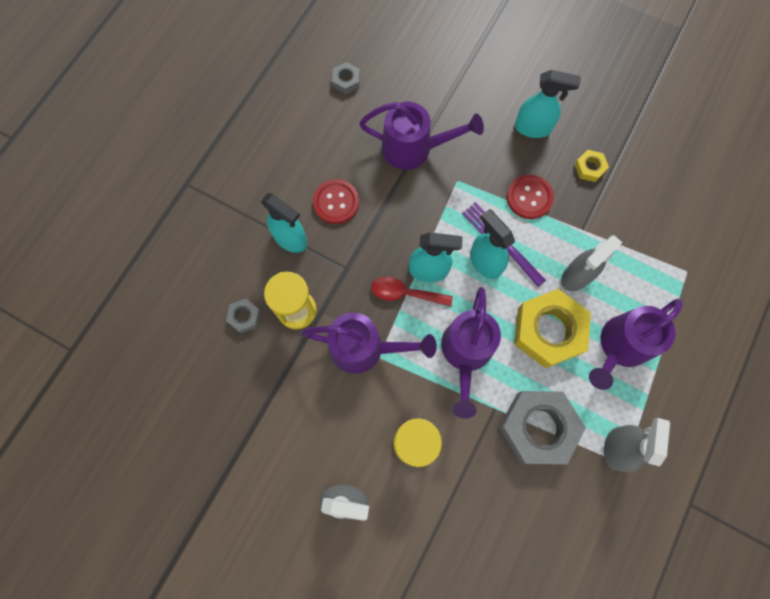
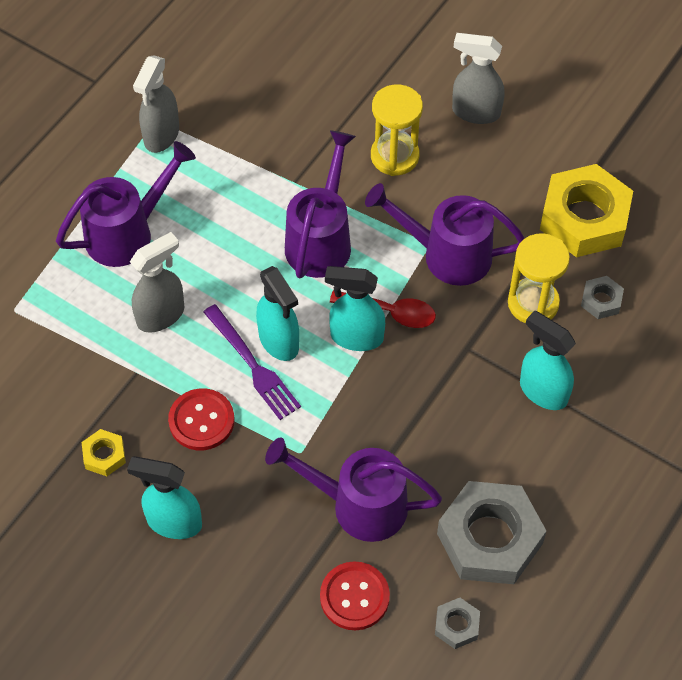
camera: 175 degrees left, 15 degrees down
red button [313,179,359,224] -> red button moved to [320,561,390,630]
grey nut [499,391,586,464] -> grey nut moved to [437,481,546,584]
yellow nut [514,289,591,368] -> yellow nut moved to [540,164,633,257]

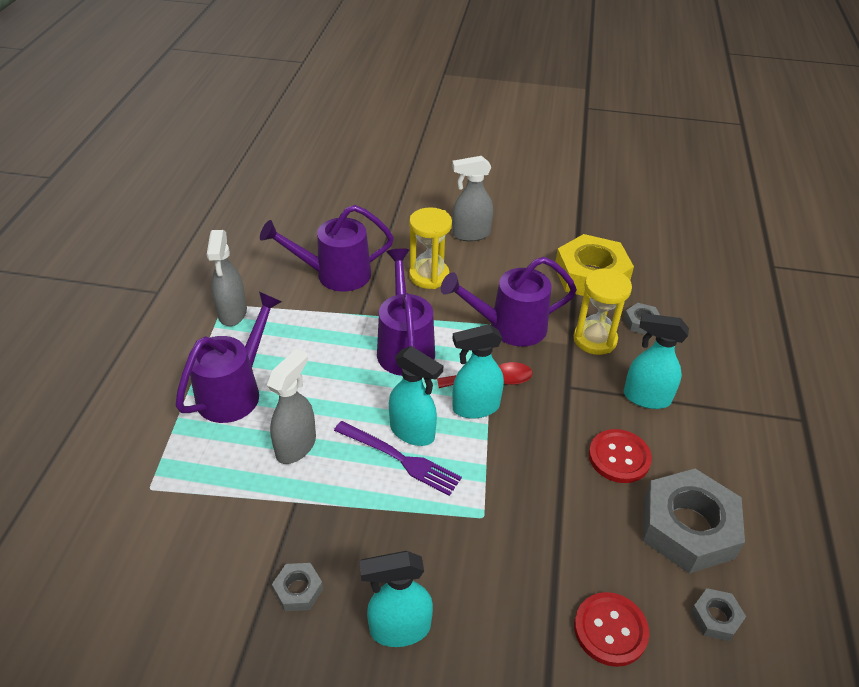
camera: 25 degrees left, 15 degrees down
yellow nut [82,429,126,476] -> grey nut [272,563,323,611]
red button [168,388,234,450] -> red button moved to [589,429,652,483]
purple watering can [265,437,442,542] -> purple watering can moved to [260,205,394,292]

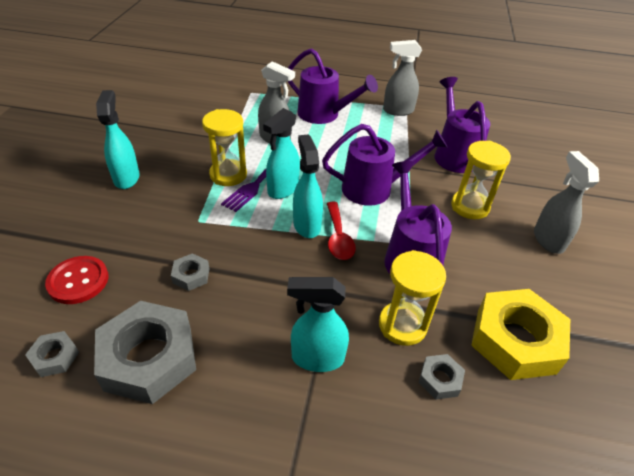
camera: 90 degrees right, 0 degrees up
grey nut [272,563,323,611] -> grey nut moved to [171,253,209,291]
red button [589,429,652,483] -> none
turquoise spray bottle [624,313,689,409] -> turquoise spray bottle turned 105 degrees counterclockwise [287,277,349,372]
none -> yellow hourglass [202,109,247,186]

